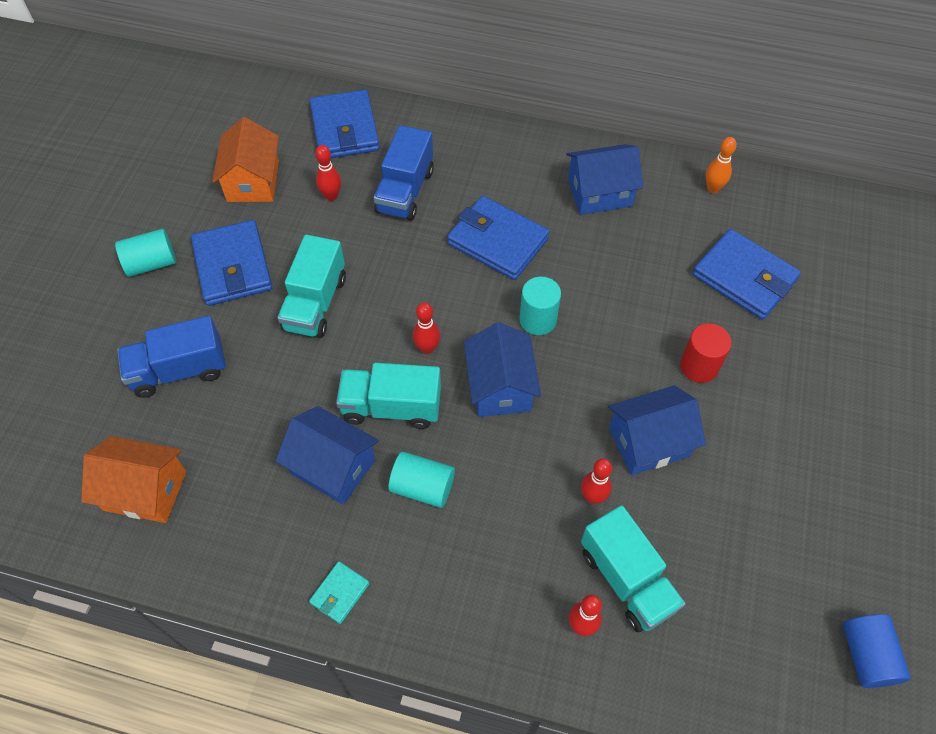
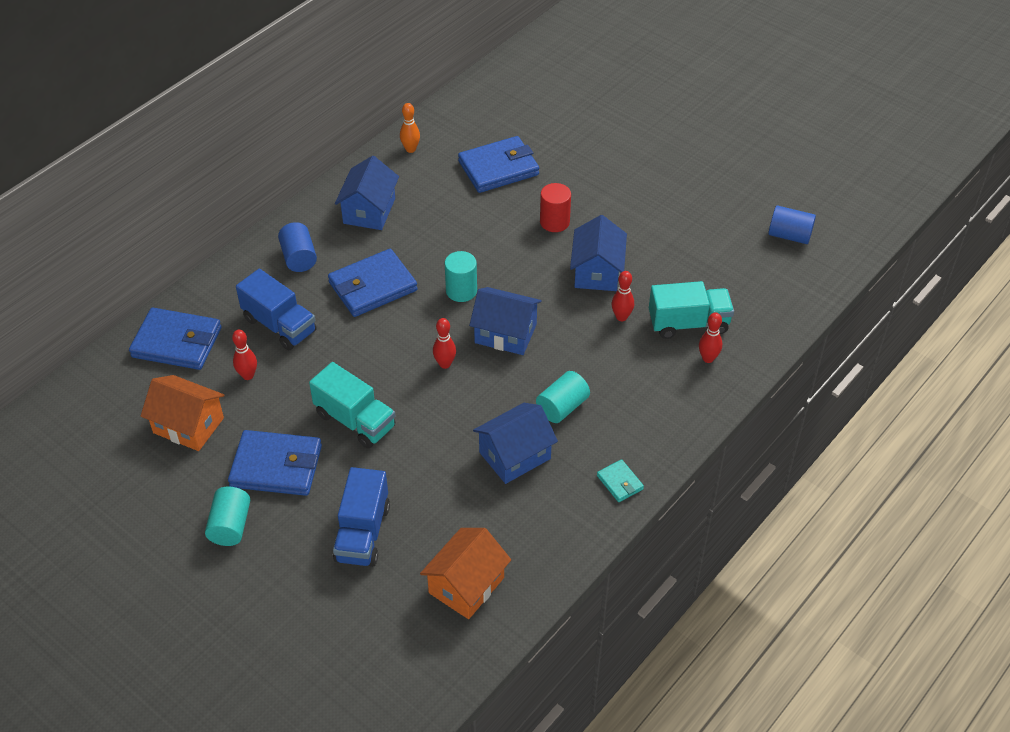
camera: 65 degrees left, 10 degrees down
turquoise truck [336,363,441,429] -> none
none -> blue cylinder [278,222,317,272]

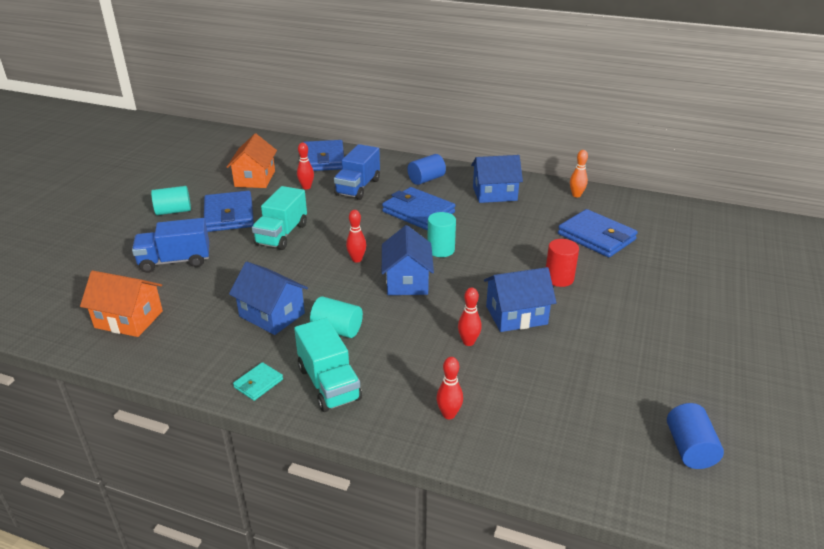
camera: 70 degrees right, 15 degrees down
turquoise truck [649,281,734,339] -> turquoise truck moved to [294,318,362,412]

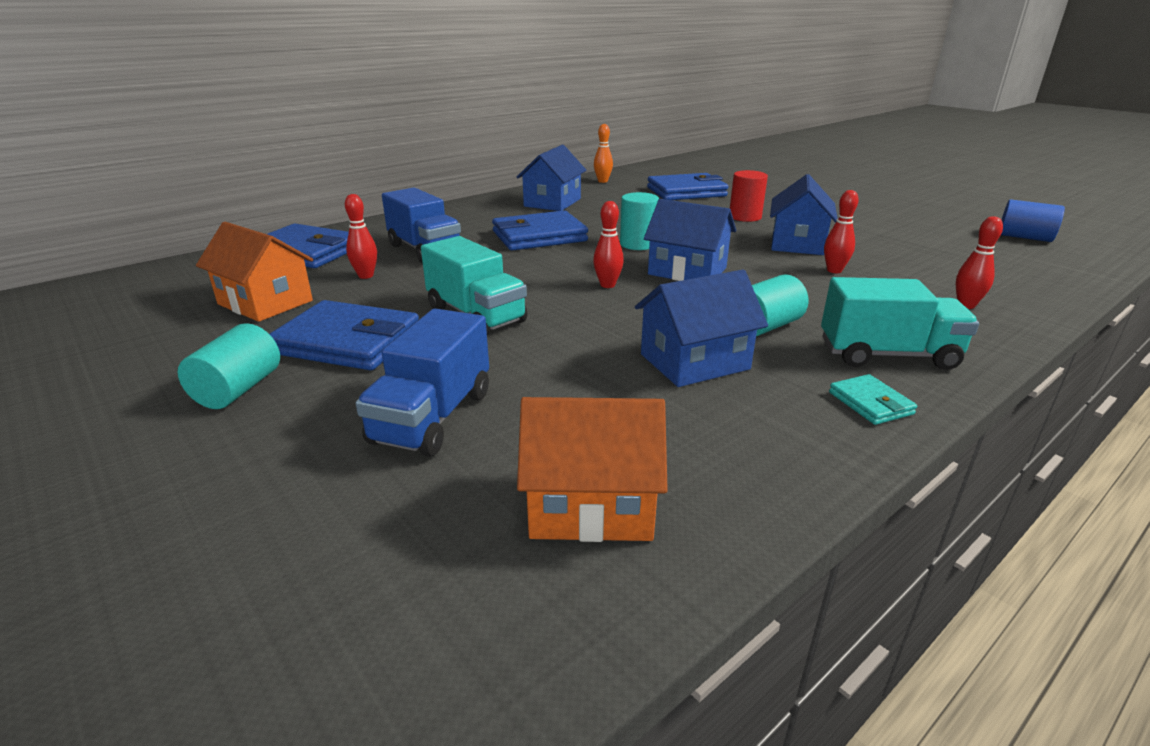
camera: 60 degrees left, 5 degrees down
orange house [80,270,163,337] -> orange house turned 45 degrees clockwise [517,397,668,542]
blue cylinder [407,154,446,185] -> none

